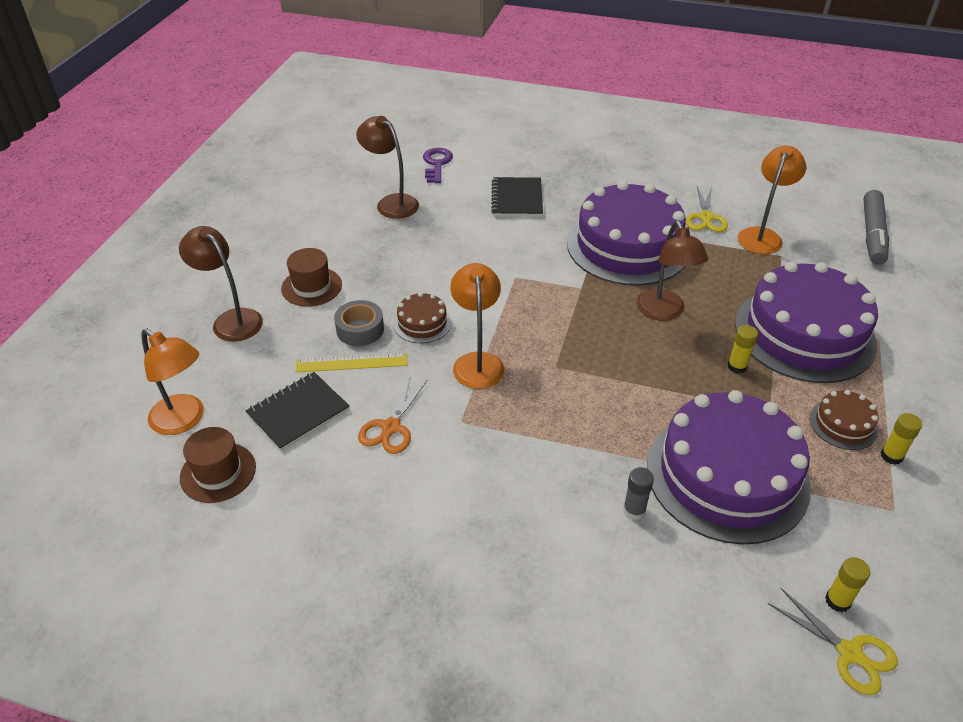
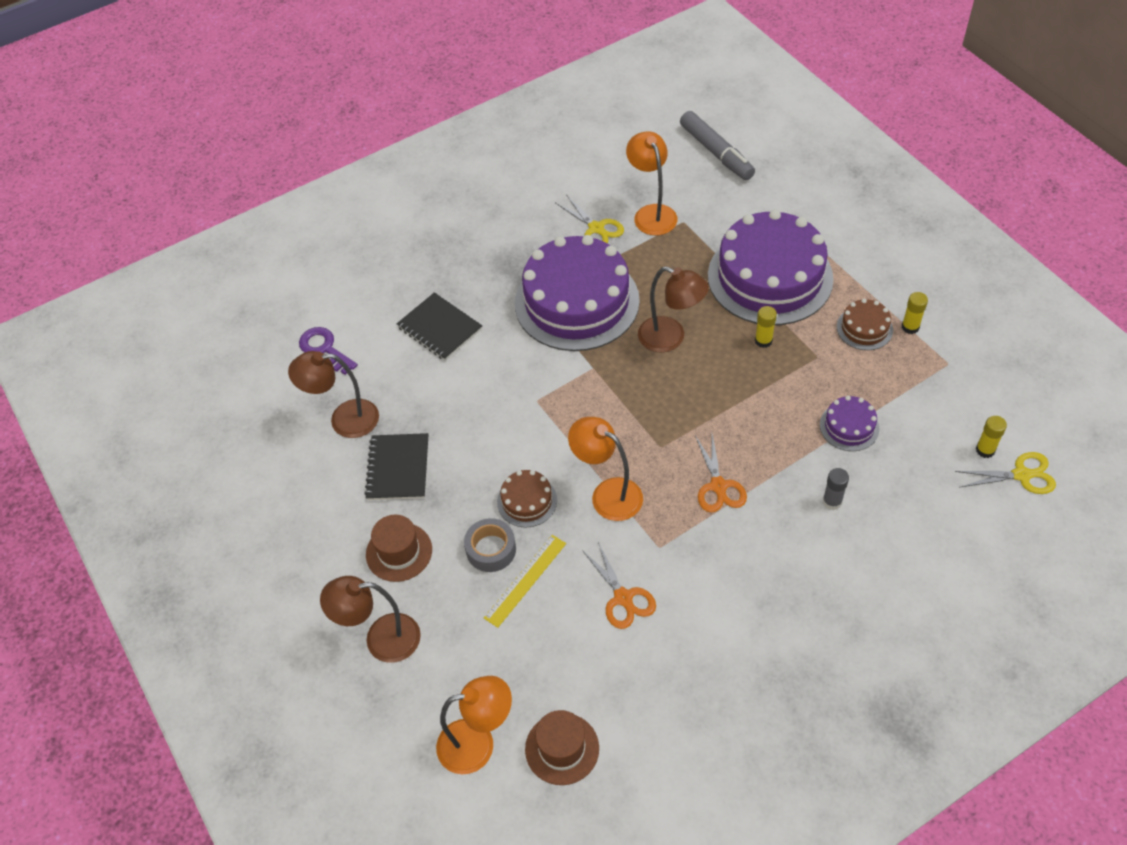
camera: 45 degrees left, 10 degrees up
black notebook [246,372,350,451] -> black notebook moved to [364,433,429,500]
purple cake [647,390,811,545] -> purple cake [820,396,880,451], size x0.43
none -> orange scissors [695,434,747,512]

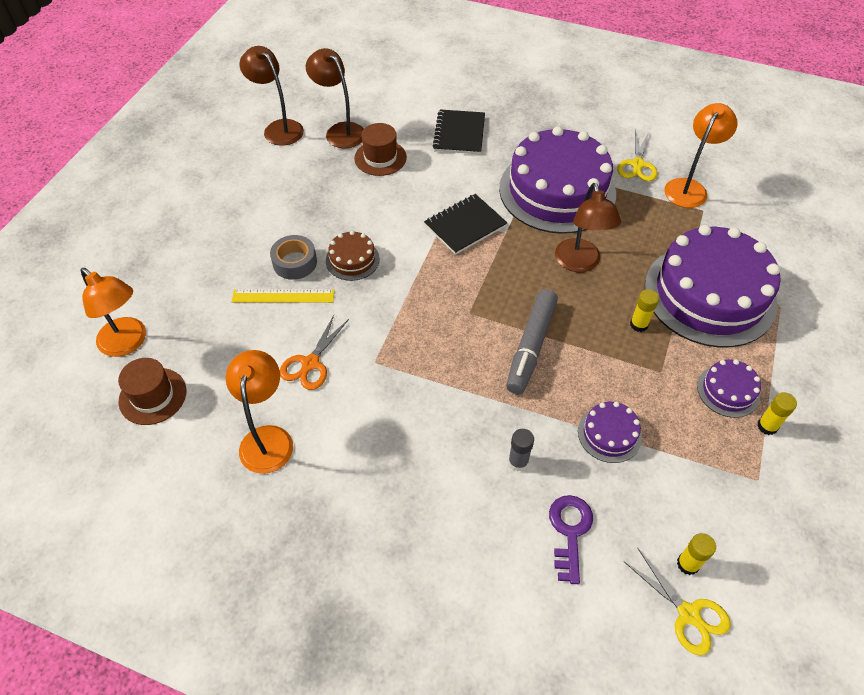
camera: 50 degrees right, 0 degrees up
purple key [299,327,358,375] -> purple key moved to [549,495,593,584]
brown lamp [320,576,421,663] -> brown lamp moved to [239,46,304,146]
black notebook [364,433,429,500] -> black notebook moved to [424,194,507,255]
brown hat [366,515,432,582] -> brown hat moved to [354,123,407,176]
orange lamp [568,417,643,521] -> orange lamp moved to [226,350,293,474]
grey marker [680,111,755,180] -> grey marker moved to [506,289,558,394]
orange scissors [695,434,747,512] -> none
brown cake [837,299,893,350] -> purple cake [697,359,761,418]

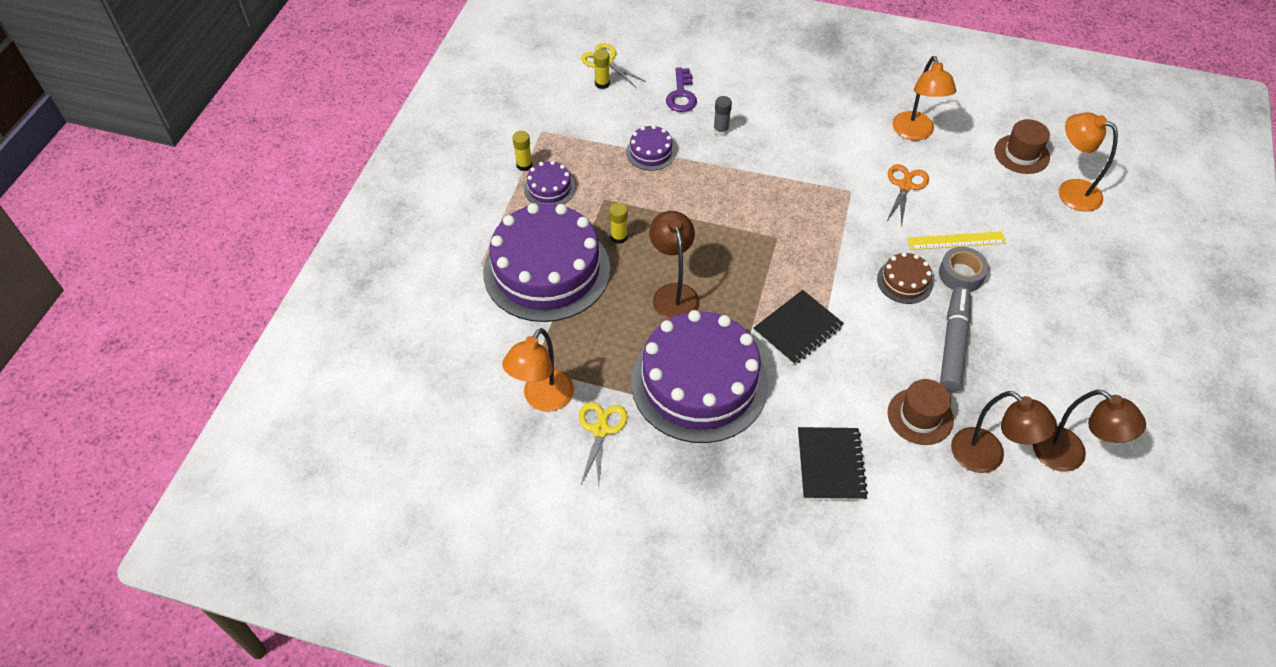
camera: 175 degrees right, 0 degrees up
grey marker [506,289,558,394] -> grey marker moved to [940,287,971,392]

